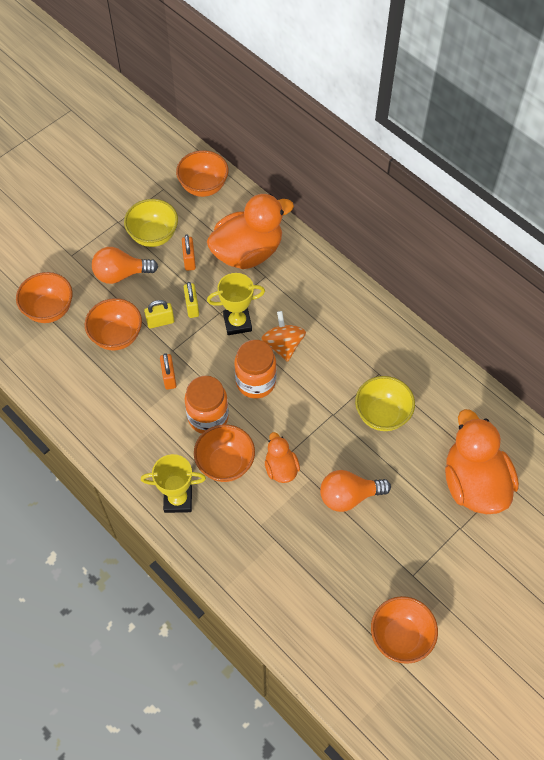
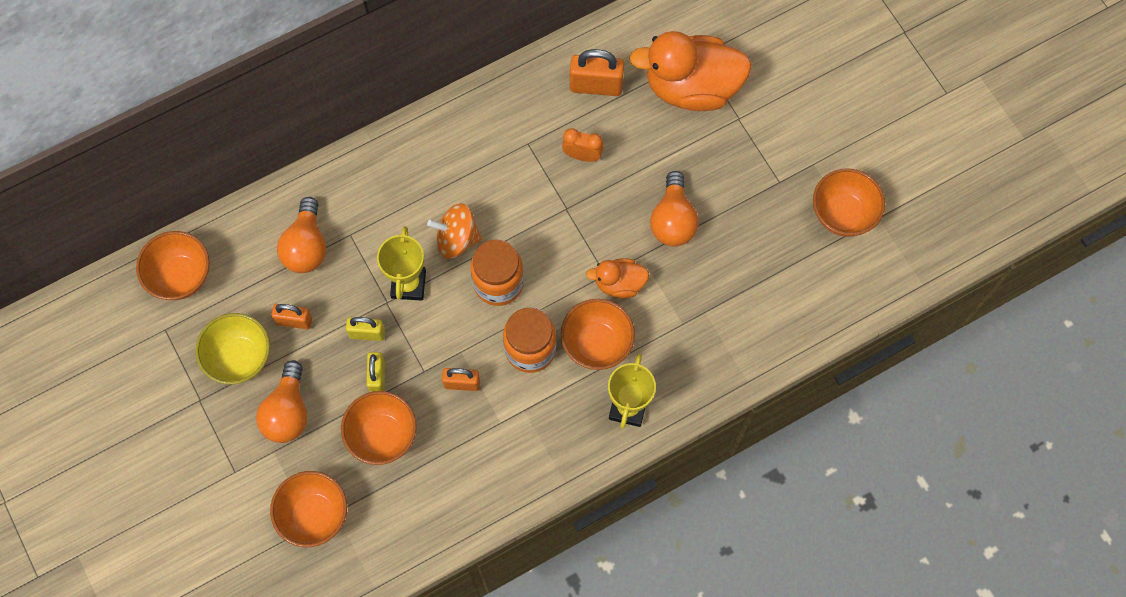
camera: 75 degrees left, 10 degrees up
orange duck [207,194,294,269] -> orange light bulb [277,197,326,273]
yellow bowl [355,376,415,431] -> orange clock [562,128,604,162]
none -> orange padlock [570,49,624,96]

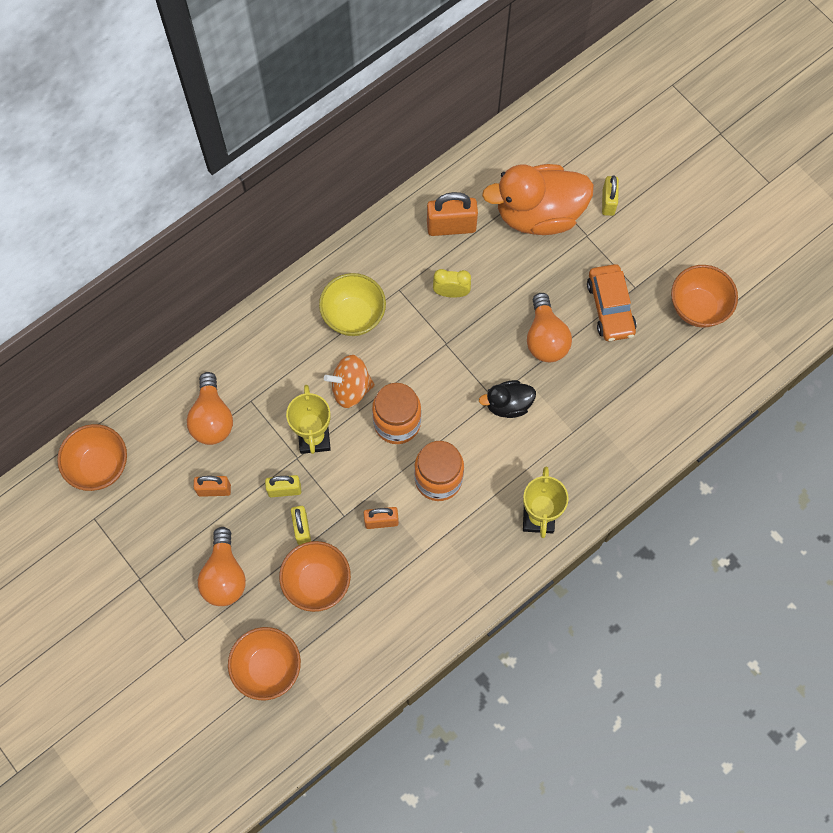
camera: 10 degrees left, 0 degrees up
yellow bowl [195,313,270,385] -> yellow bowl moved to [319,273,386,336]
orange bowl [561,299,635,370] -> none
orange clock [562,128,604,162] -> yellow clock [433,269,471,298]
orange duck [586,258,649,298] -> black duck [479,380,536,418]
none -> orange car [587,264,636,341]
none -> yellow padlock [602,175,619,216]

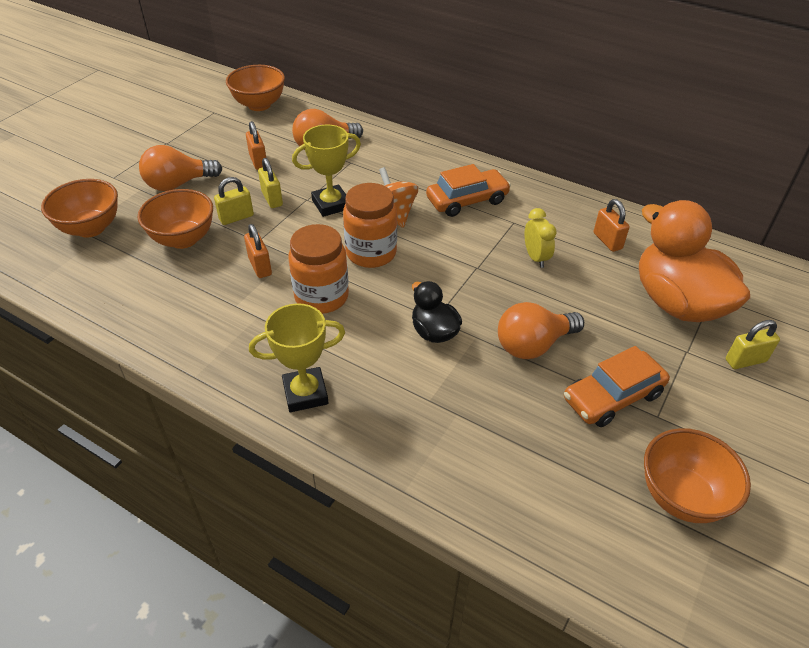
camera: 70 degrees right, 25 degrees down
yellow bowl [319,273,386,336] -> orange car [426,164,511,217]
orange padlock [427,192,478,236] -> orange padlock [594,199,630,252], size x0.64

